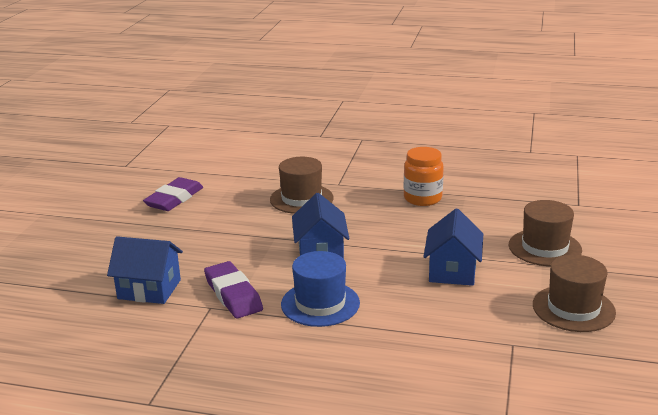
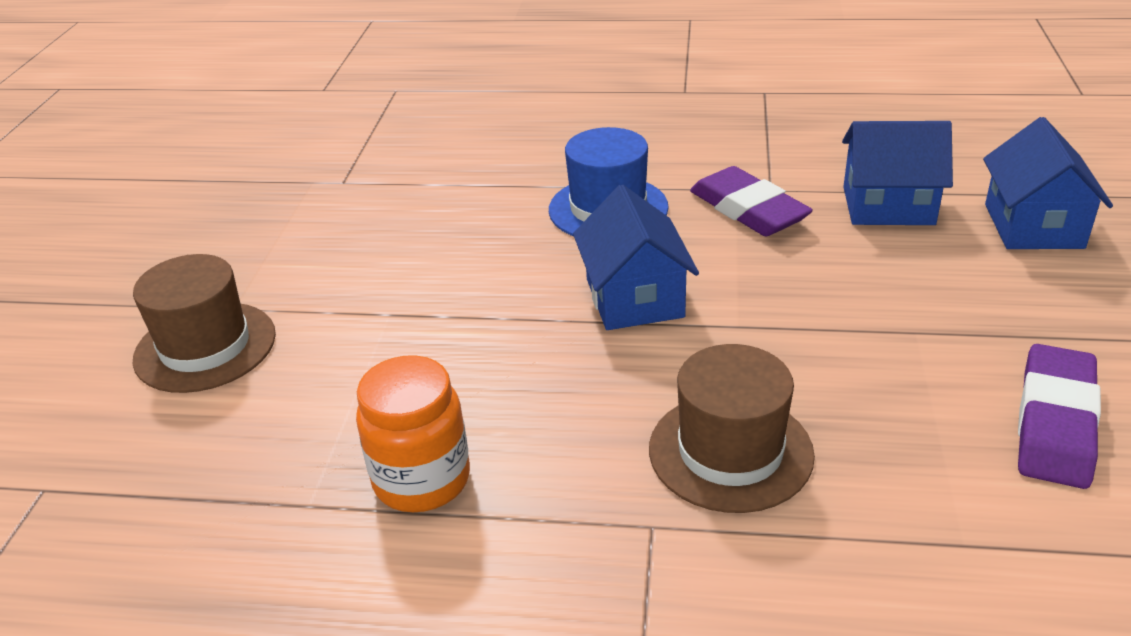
camera: 175 degrees right, 10 degrees up
blue house [423,209,483,286] -> blue house moved to [983,117,1113,249]
brown hat [533,255,616,332] -> none

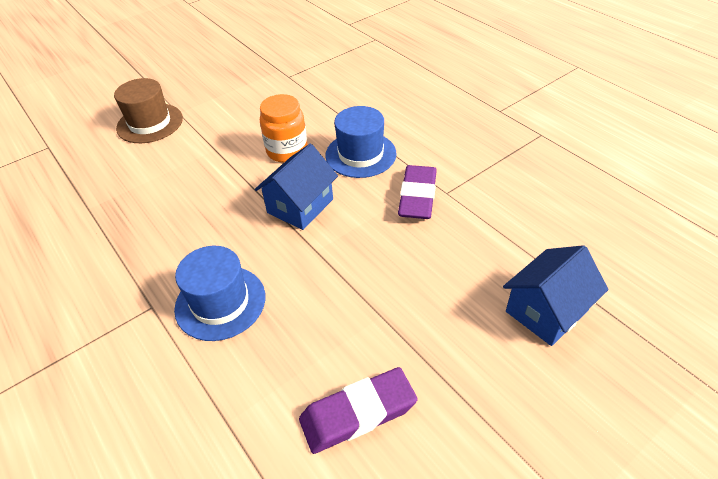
camera: 45 degrees right, 10 degrees up
orange jar [356,355,470,512] -> orange jar moved to [260,94,308,163]
brown hat [649,344,815,513] -> blue hat [174,246,265,341]
blue house [842,121,953,225] -> none

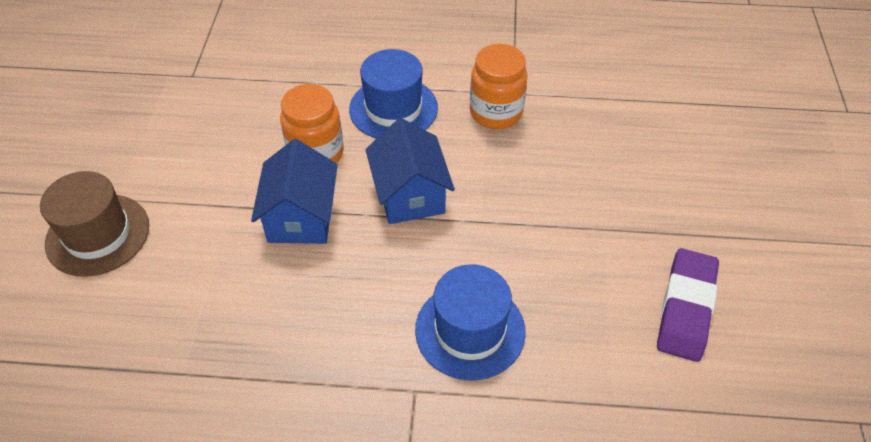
camera: 50 degrees left, 5 degrees up
purple eraser [398,165,437,219] -> orange jar [470,44,528,129]
blue house [503,245,608,346] -> blue house moved to [251,139,338,244]

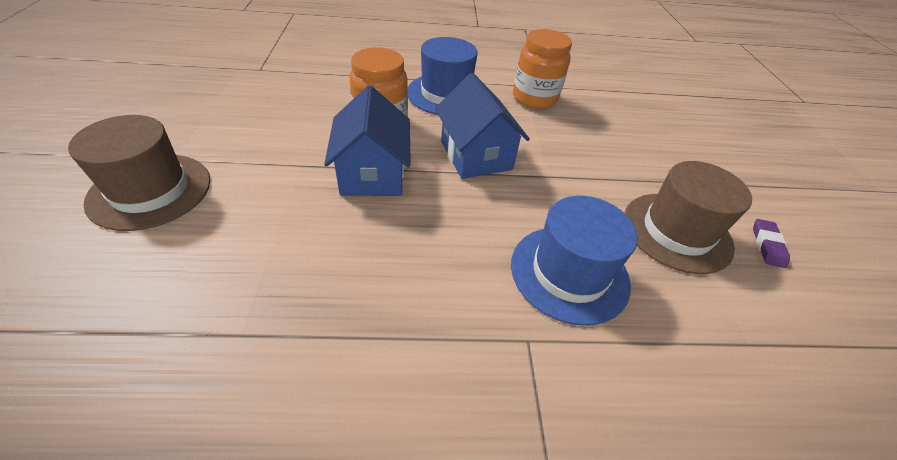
camera: 10 degrees left, 5 degrees down
purple eraser [657,248,719,362] -> purple eraser [753,219,790,268], size x0.48
none -> brown hat [624,161,752,274]

